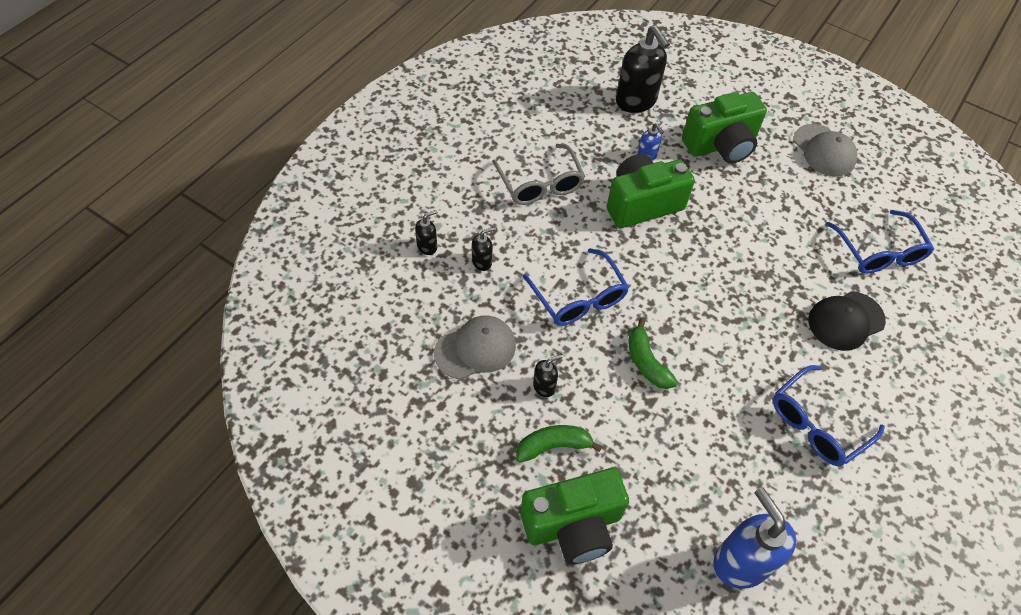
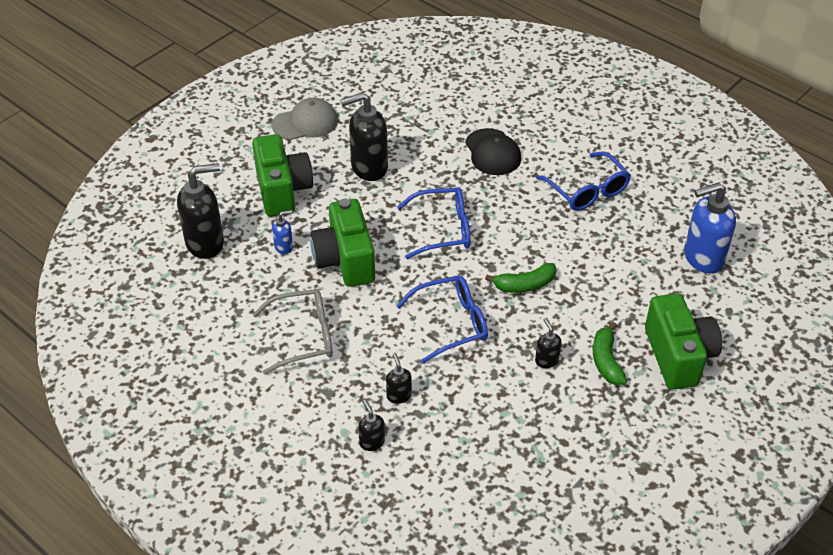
camera: 80 degrees left, 10 degrees down
grey cap [434,316,516,380] -> none
blue glasses [826,210,934,274] -> blue glasses moved to [397,187,471,259]
none -> black soap dispenser [340,92,388,181]

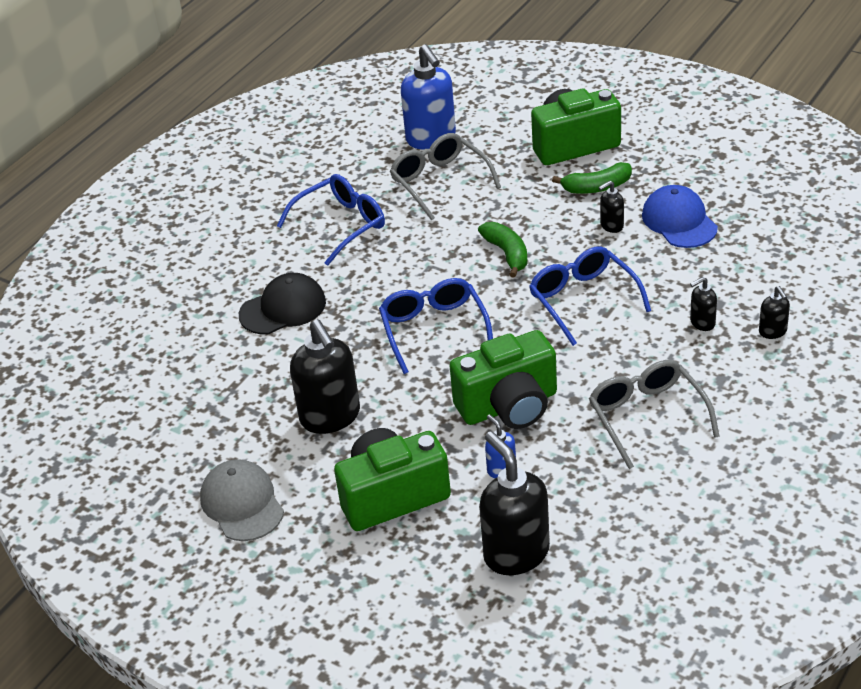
camera: 95 degrees left, 5 degrees down
black soap dispenser [358,400,385,451] -> black soap dispenser turned 75 degrees counterclockwise [759,286,790,339]
none -> grey glasses [390,133,501,220]
none -> blue cap [642,185,718,248]

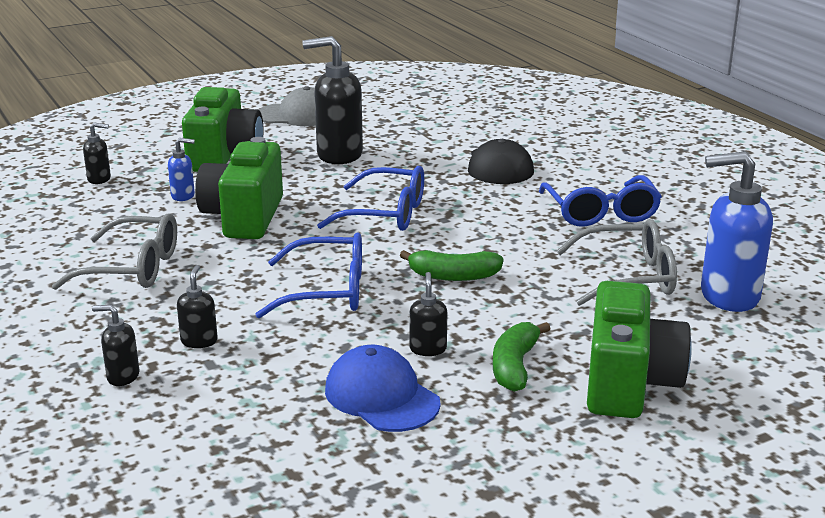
camera: 115 degrees right, 15 degrees down
black soap dispenser [479,431,550,575] -> black soap dispenser [83,122,111,184], size x0.47
blue cap [642,185,718,248] -> blue cap turned 135 degrees counterclockwise [325,345,441,432]

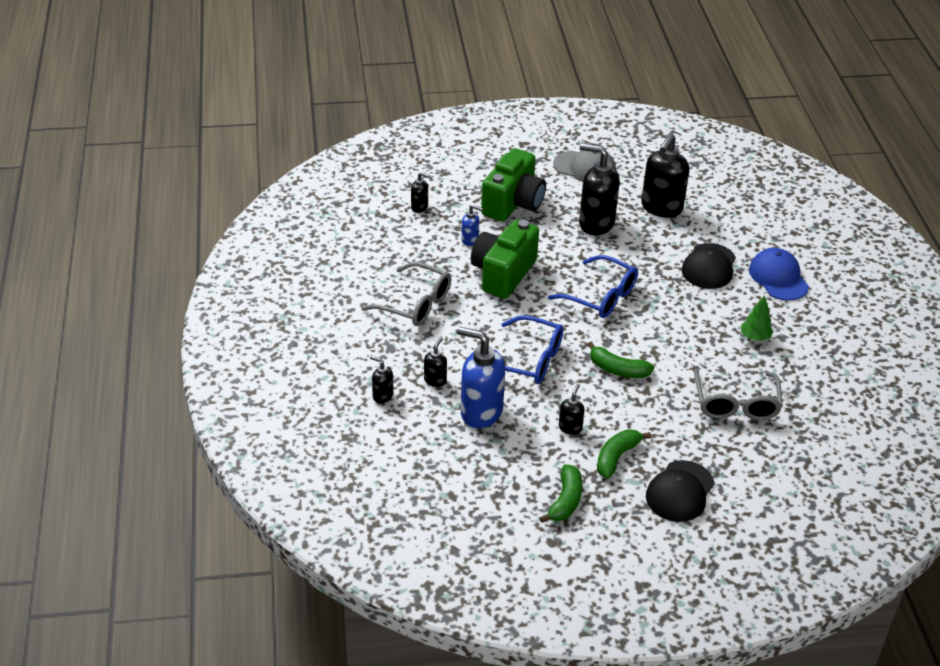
camera: 20 degrees right, 15 degrees up
blue cap [325,345,441,432] -> blue cap moved to [749,248,809,301]
blue glasses [539,175,662,227] -> green tree [741,295,773,341]
grey glasses [556,219,677,306] -> grey glasses turned 75 degrees clockwise [694,369,783,420]
green camera [587,281,692,418] -> black cap [646,460,715,522]
blue soap dispenser [701,151,773,312] -> blue soap dispenser moved to [457,327,505,428]
none -> green banana [540,464,582,523]
none -> black soap dispenser [641,133,689,217]

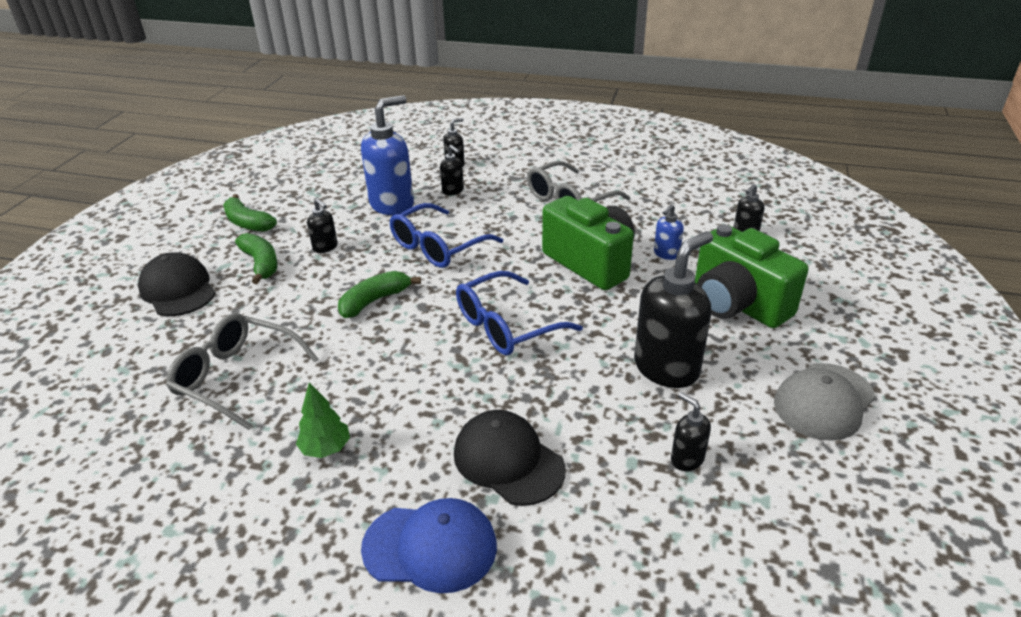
camera: 115 degrees right, 5 degrees down
black soap dispenser [641,133,689,217] -> black soap dispenser [671,392,711,471], size x0.47

